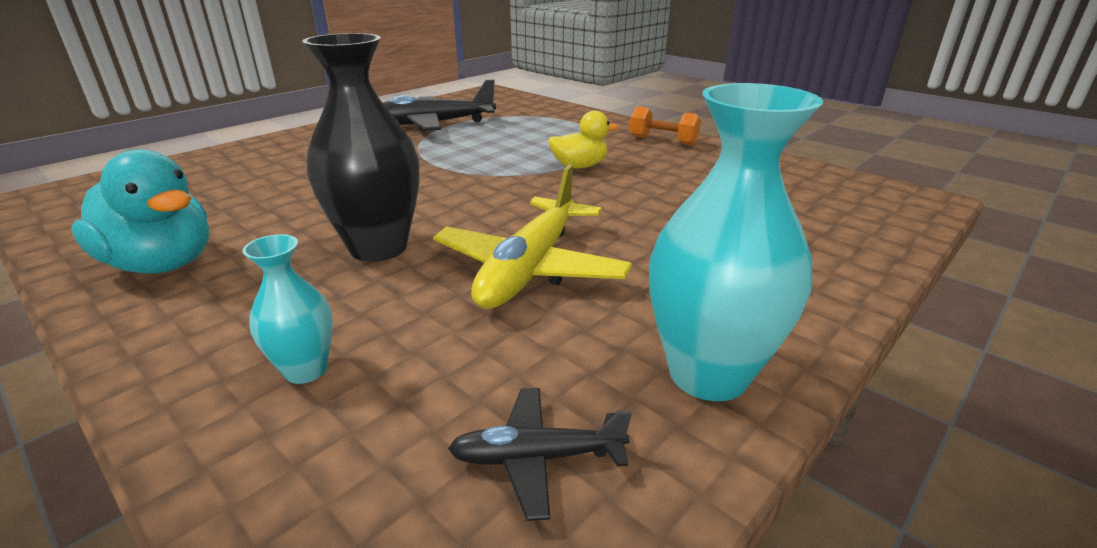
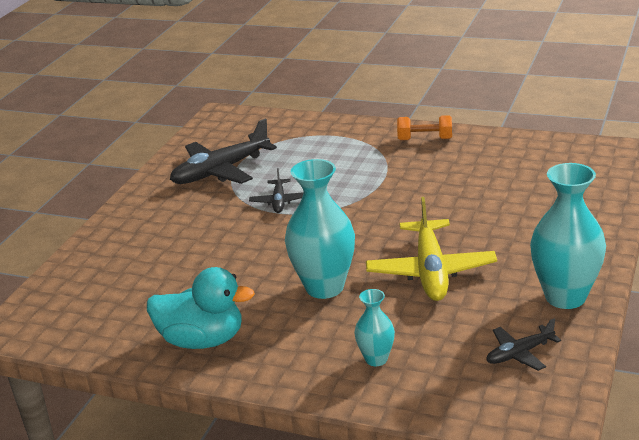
camera: 20 degrees left, 0 degrees up
black vase [302,33,419,262] -> turquoise vase [285,159,355,299]
yellow duck [548,111,619,168] -> none
none -> black plane [249,168,304,213]

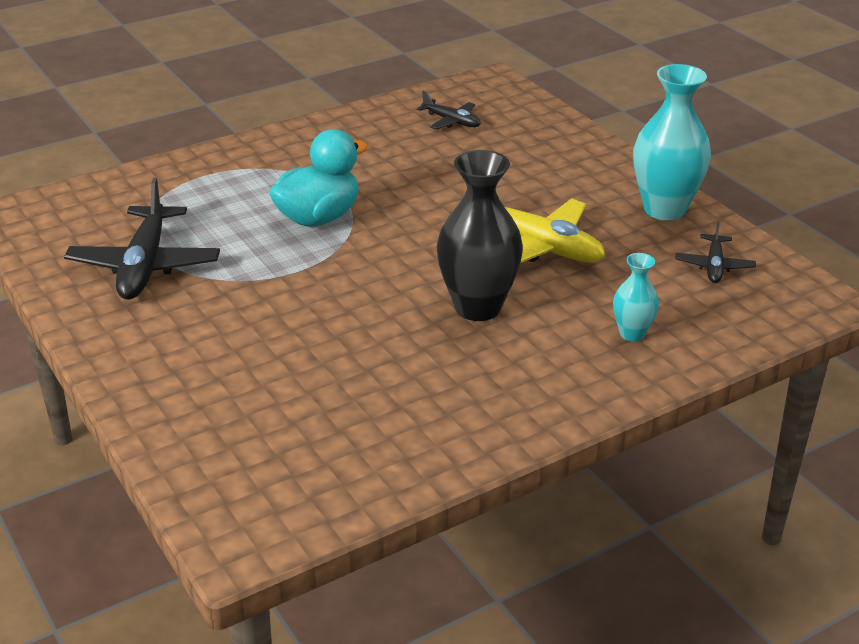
camera: 55 degrees left, 5 degrees up
turquoise duck [147,267,255,349] -> turquoise duck moved to [269,129,367,226]
black plane [249,168,304,213] -> black plane moved to [417,91,480,130]
turquoise vase [285,159,355,299] -> black vase [437,150,523,321]
orange dumbbell [397,115,452,140] -> none

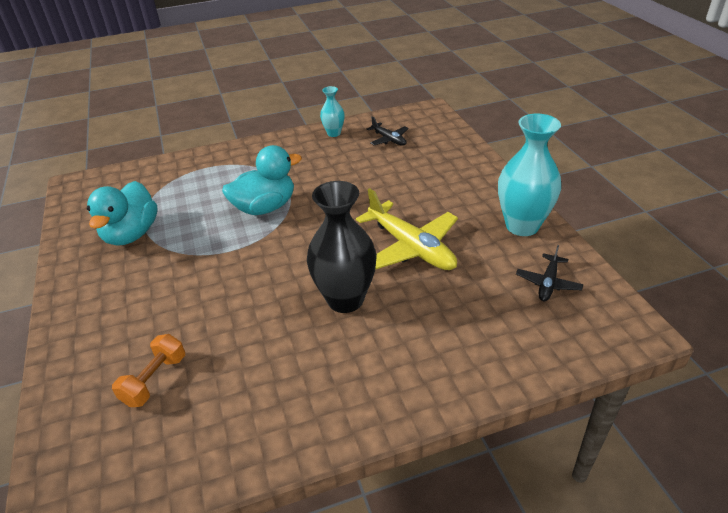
camera: 15 degrees right, 5 degrees up
black plane [64,178,220,300] -> turquoise duck [87,181,158,246]
turquoise vase [613,253,659,342] -> turquoise vase moved to [320,86,345,137]
none -> orange dumbbell [112,334,185,407]

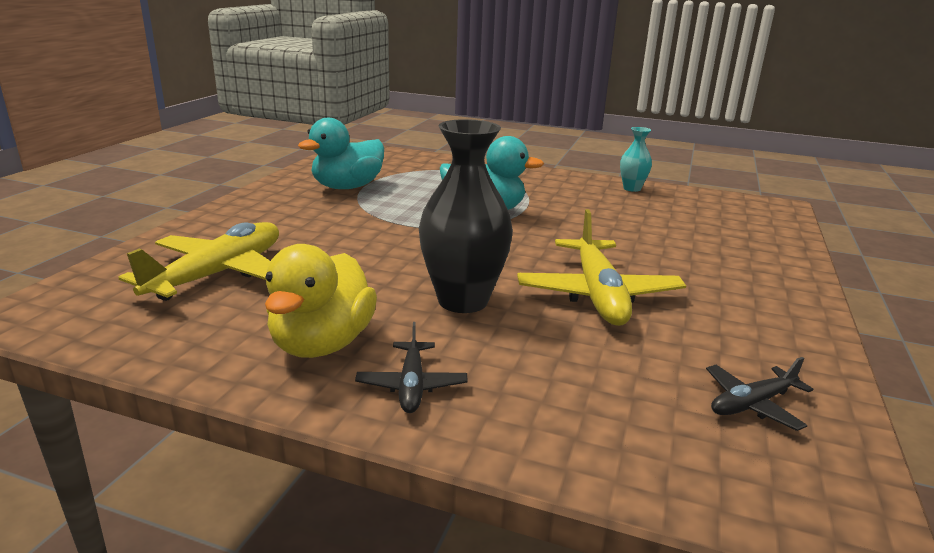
camera: 35 degrees right, 15 degrees down
orange dumbbell [112,334,185,407] -> yellow plane [118,222,279,301]
black plane [366,116,409,146] -> black plane moved to [355,322,468,413]
turquoise vase [498,114,561,236] -> none
none -> yellow duck [265,244,377,358]

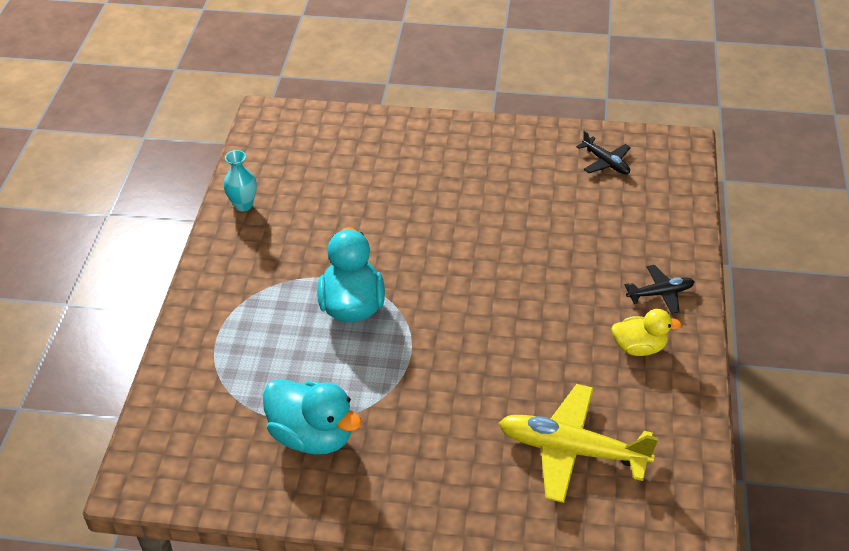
camera: 100 degrees left, 20 degrees up
yellow duck [265,244,377,358] -> yellow duck [611,309,682,356], size x0.63
black vase [419,119,513,313] -> none
yellow plane [517,209,686,326] -> none

